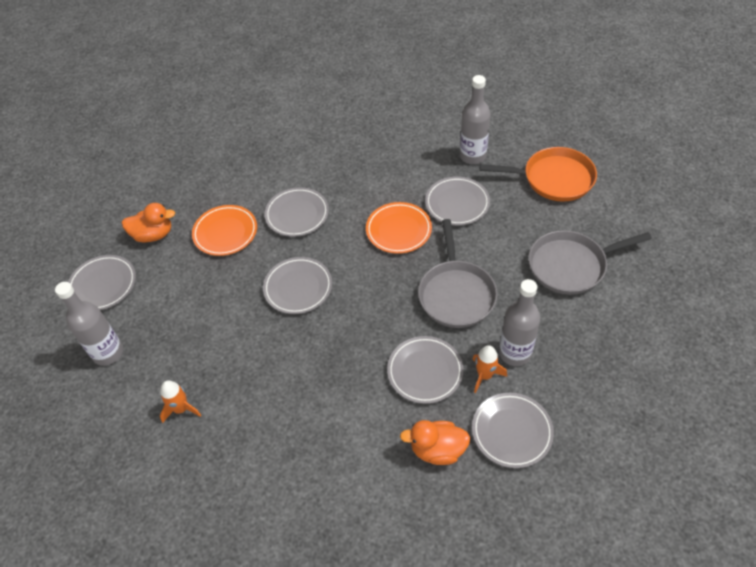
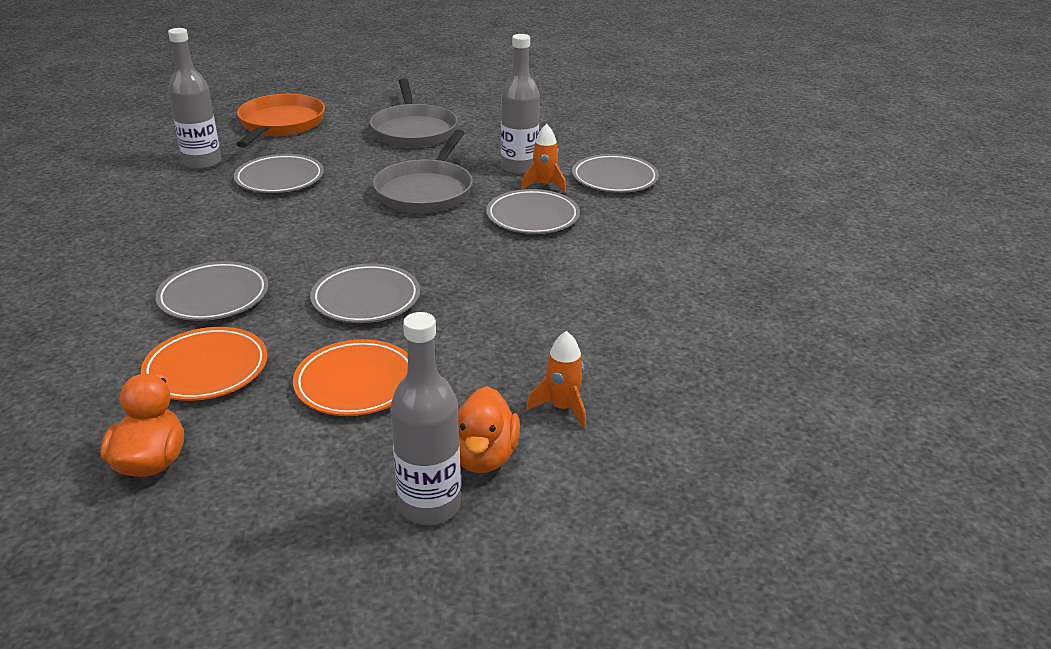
camera: 90 degrees left, 20 degrees down
grey plate [68,255,136,310] -> none
orange plate [366,202,432,254] -> orange plate moved to [293,339,408,416]
orange duck [400,420,470,465] -> orange duck moved to [458,386,520,473]
grey pan [418,219,497,328] -> grey pan turned 105 degrees clockwise [373,130,473,213]

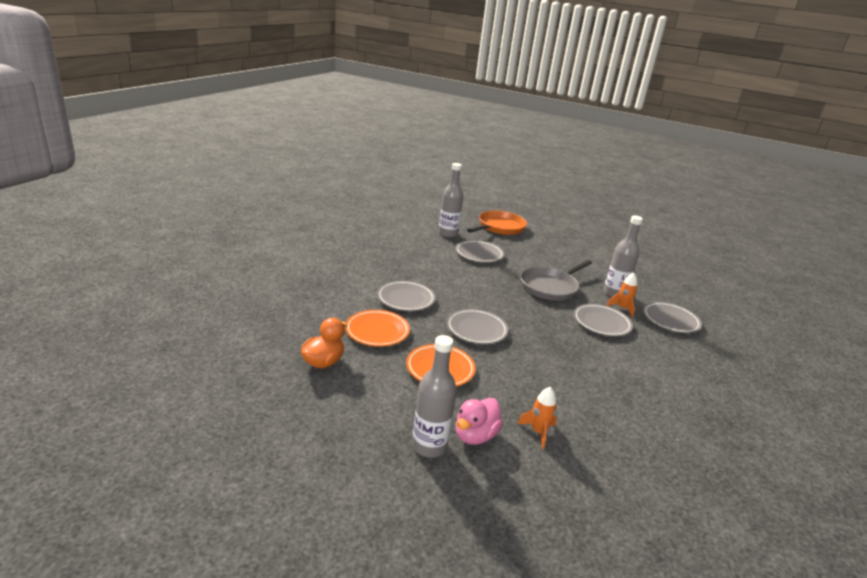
camera: 30 degrees right, 5 degrees down
grey pan [370,78,458,148] -> none
orange duck [458,386,520,473] -> pink duck [456,398,503,445]

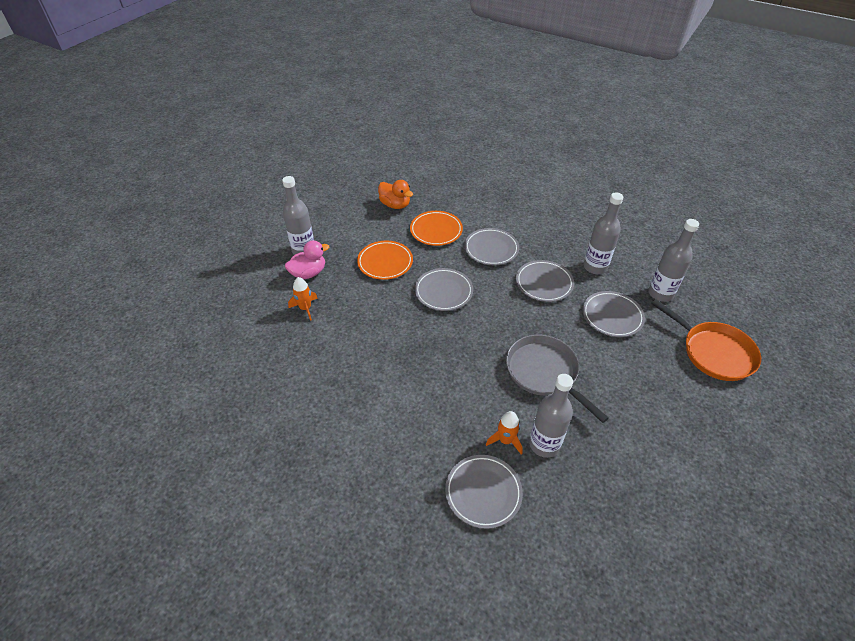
camera: 100 degrees right, 20 degrees up
pink duck [456,398,503,445] -> pink duck turned 105 degrees clockwise [285,240,329,279]
grey plate [573,304,633,336] -> grey plate moved to [516,260,574,302]
none -> grey bottle [584,192,623,274]

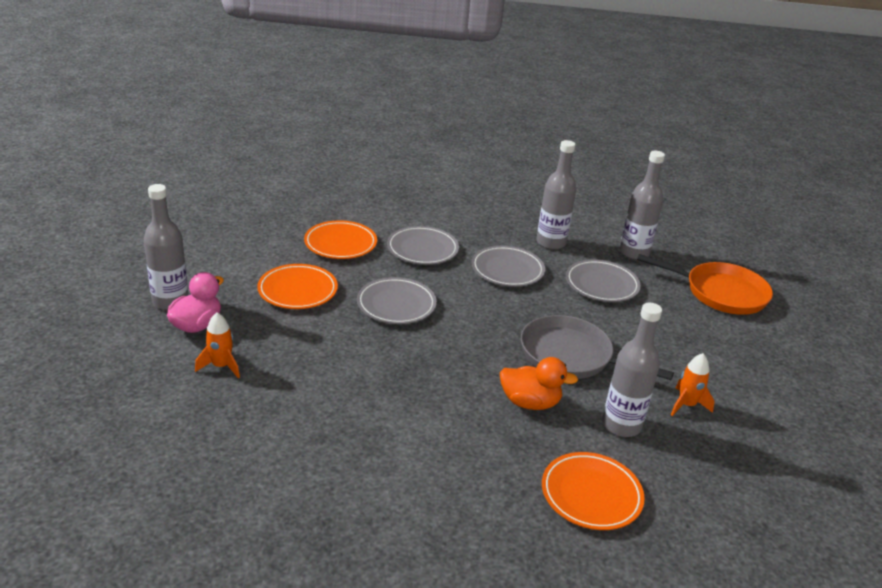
camera: 30 degrees left, 15 degrees down
orange duck [378,180,413,209] -> orange duck moved to [500,357,578,410]
grey plate [445,455,523,529] -> orange plate [542,452,645,530]
orange rocket [486,411,523,455] -> orange rocket moved to [671,353,715,416]

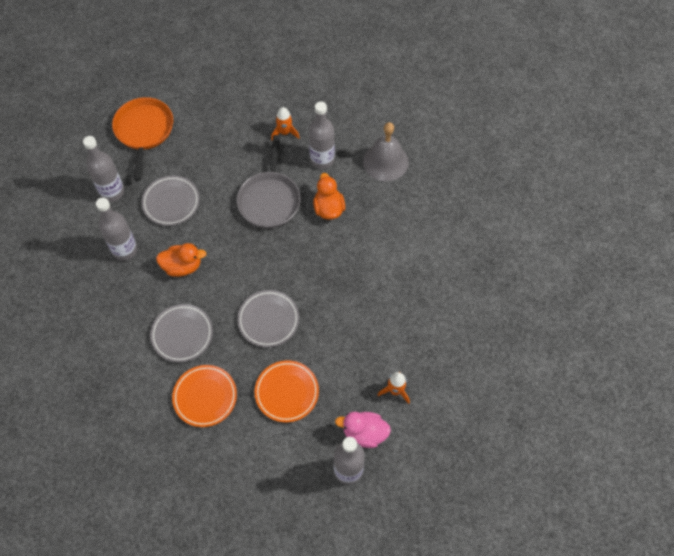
camera: 110 degrees left, 30 degrees up
grey plate [472,246,545,287] -> orange duck [156,243,206,277]
orange plate [542,452,645,530] -> grey bell [363,122,409,181]

